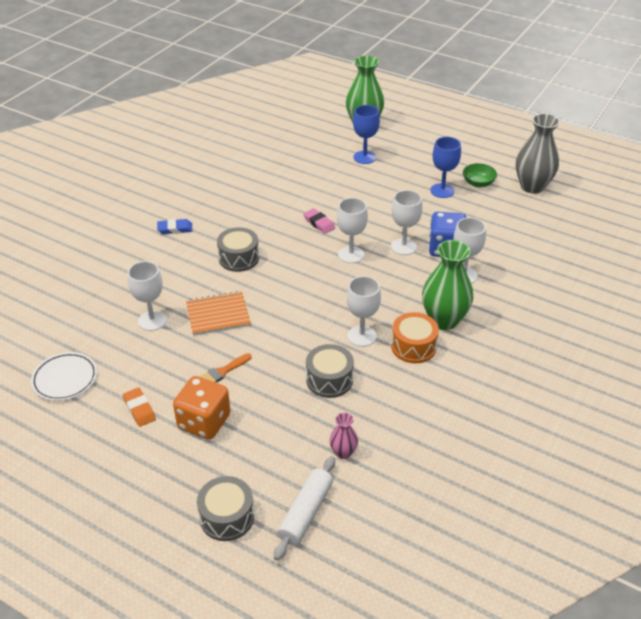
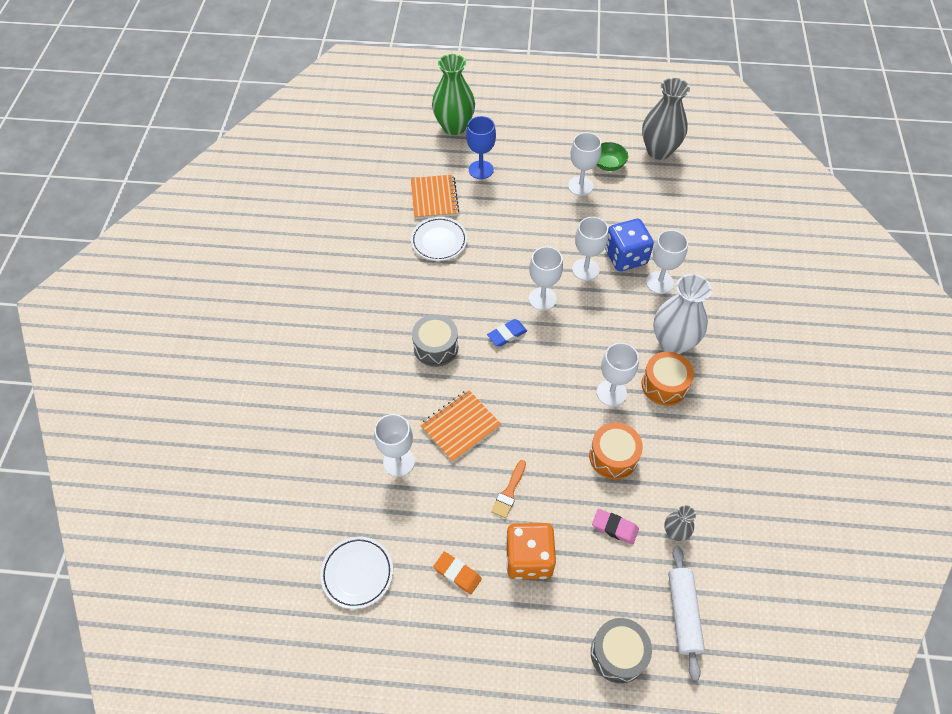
camera: 25 degrees left, 15 degrees up
blue eraser [157,219,192,234] -> blue eraser moved to [487,319,527,347]
pink eraser [303,208,335,234] -> pink eraser moved to [592,509,639,545]
grey drum [306,344,354,398] -> orange drum [589,422,643,480]
pink vase [329,413,358,459] -> grey vase [664,505,696,541]
green vase [422,240,473,330] -> white vase [653,274,712,354]
blue goblet [430,137,461,198] -> white goblet [568,132,601,196]
none -> orange notebook [411,175,459,219]
none -> white plate [411,217,467,261]

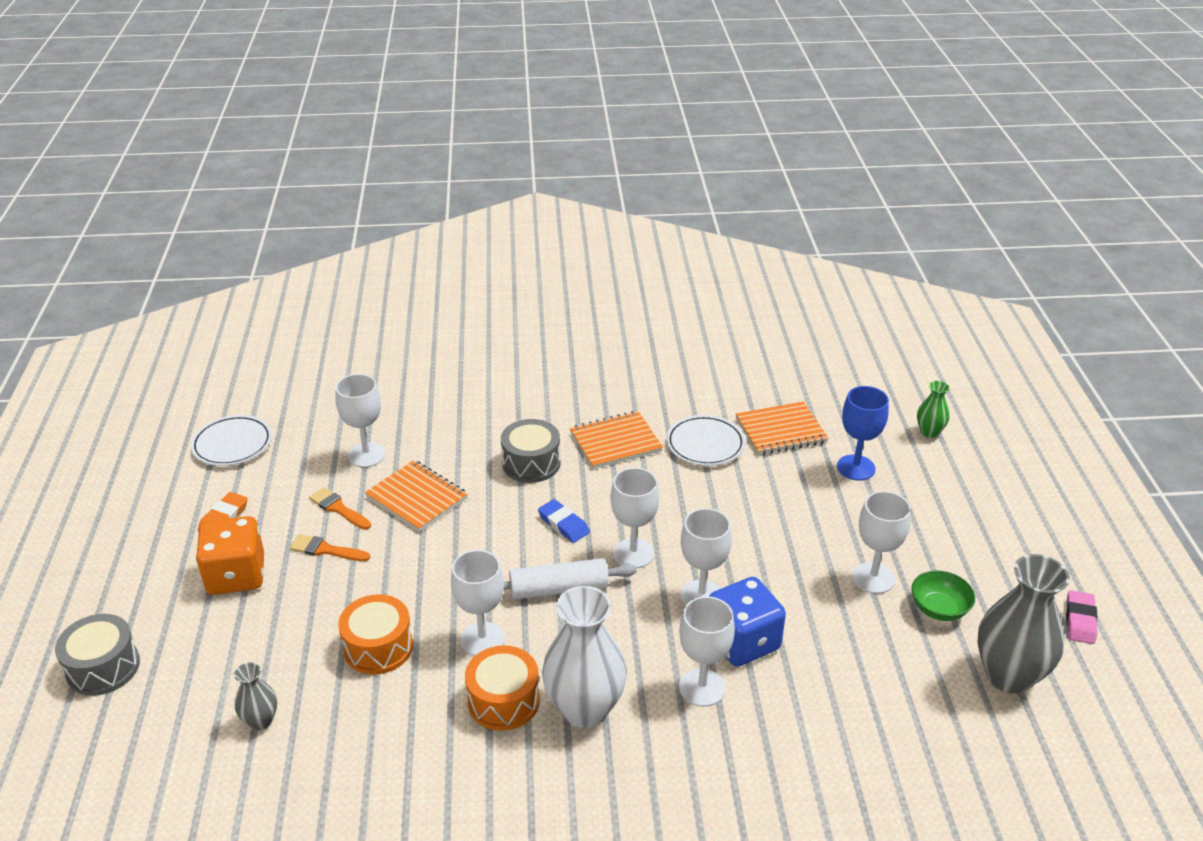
camera: 80 degrees right, 20 degrees down
green vase [432,54,475,135] -> green vase [917,381,950,438], size x0.49
pink eraser [592,509,639,545] -> pink eraser moved to [1066,590,1097,644]
white rolling pin [668,546,705,681] -> white rolling pin moved to [504,558,637,600]
none -> orange brush [309,487,371,530]
none -> orange notebook [570,411,663,469]

